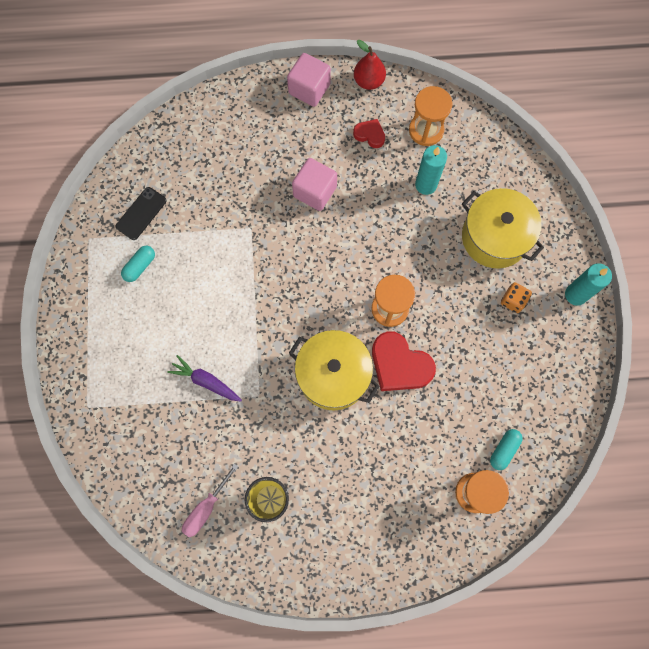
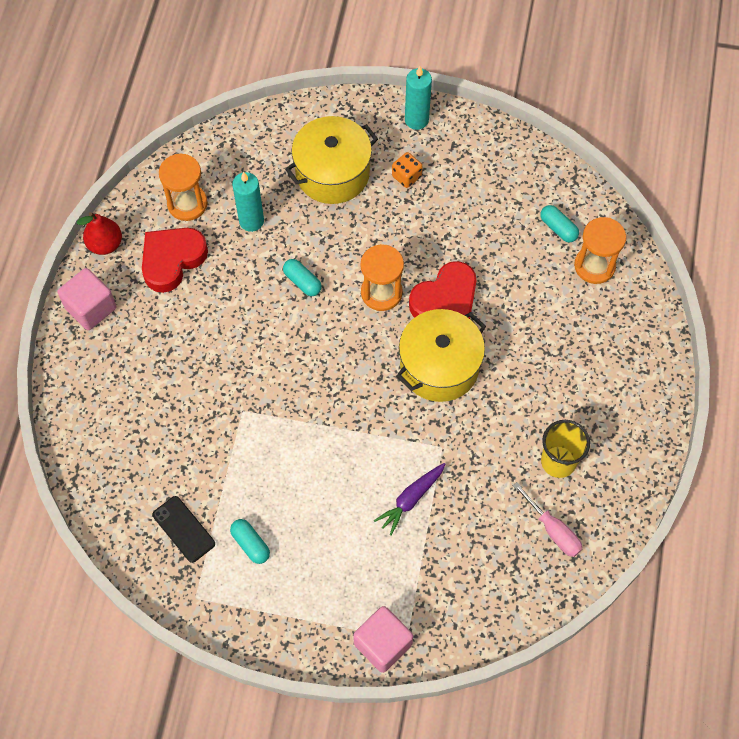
camera: 75 degrees left, 10 degrees down
pink cube [292,158,337,211] -> pink cube moved to [353,606,413,673]
red heart [353,119,385,148] -> red heart [142,228,208,293], size x1.90
none -> turquoise capsule [283,259,322,296]

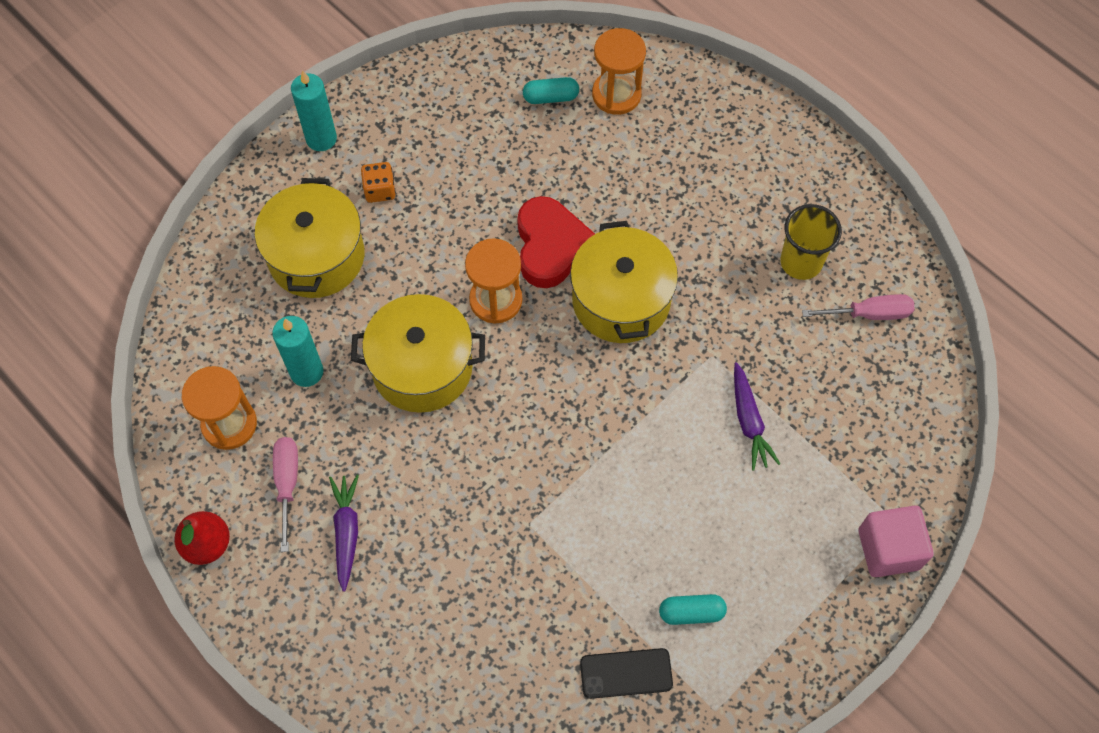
camera: 55 degrees left, 0 degrees up
pink cube [57,268,116,330] -> none
red heart [142,228,208,293] -> pink screwdriver [273,437,298,552]
turquoise capsule [283,259,322,296] -> yellow pot [351,294,485,413]
none -> purple carrot [329,475,359,592]

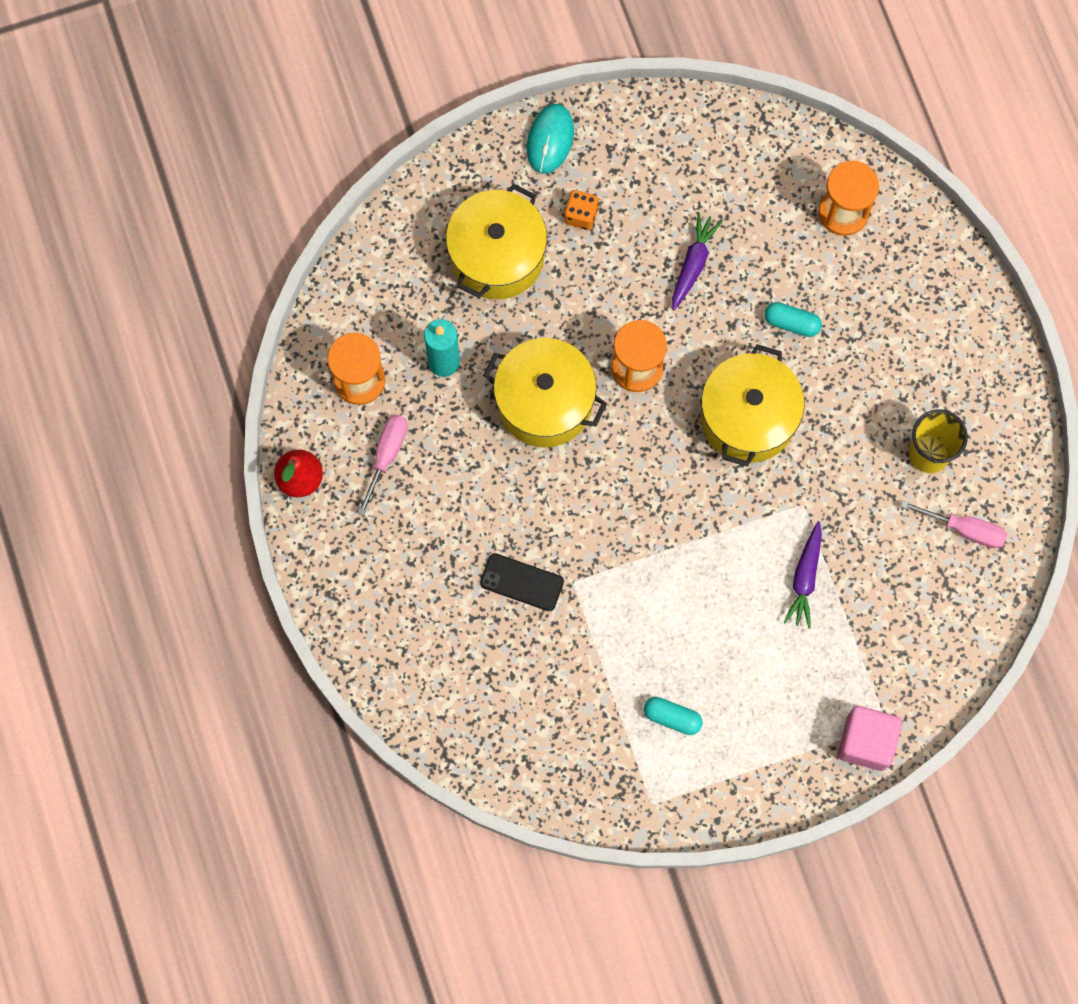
camera: 25 degrees right, 10 degrees up
turquoise candle [291,70,337,151] -> turquoise mouse [527,104,574,174]
purple carrot [329,475,359,592] -> purple carrot moved to [672,212,723,311]
red heart [517,196,595,288] -> none
turquoise capsule [523,77,579,104] -> turquoise capsule moved to [764,302,822,337]
black phone [580,648,673,699] -> black phone moved to [480,553,564,611]

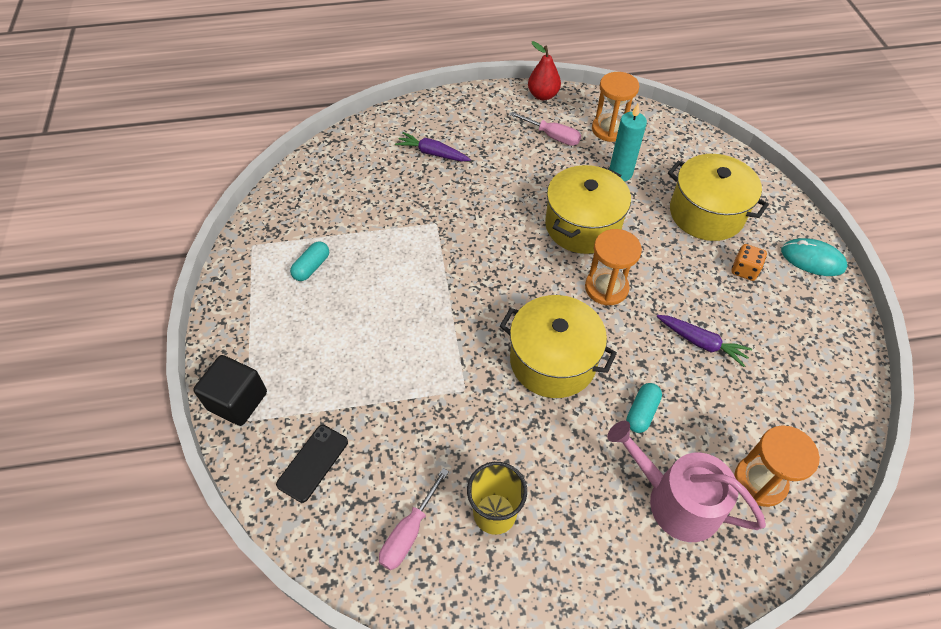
camera: 100 degrees right, 20 degrees down
black phone [480,553,564,611] -> black phone moved to [276,425,348,503]
purple carrot [783,521,822,629] -> purple carrot moved to [395,132,471,161]
pink cube [838,706,902,771] -> black cube [193,355,267,426]
none -> pink watering can [607,421,766,542]

